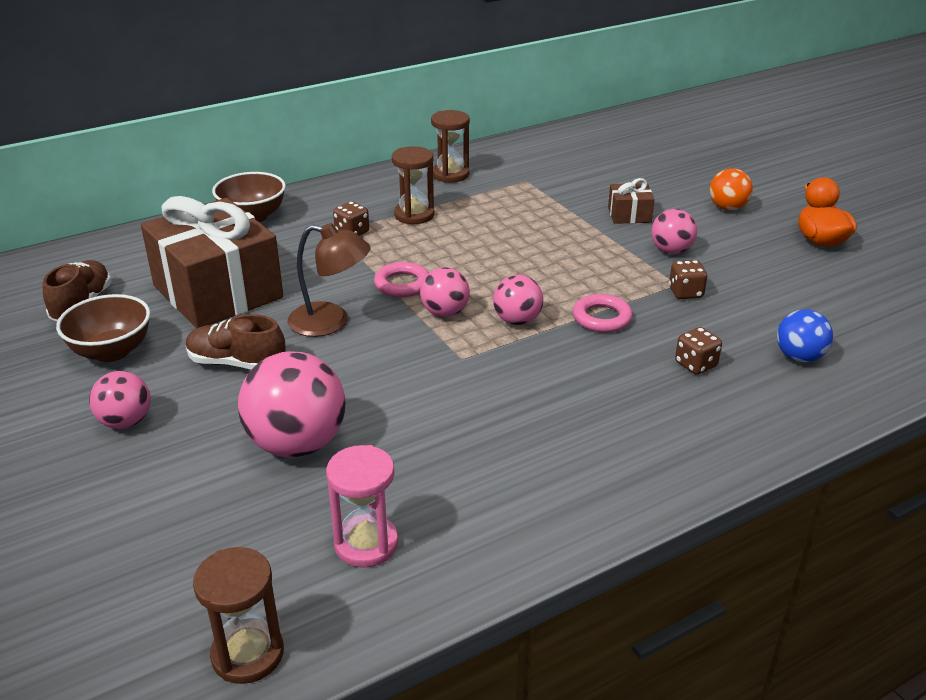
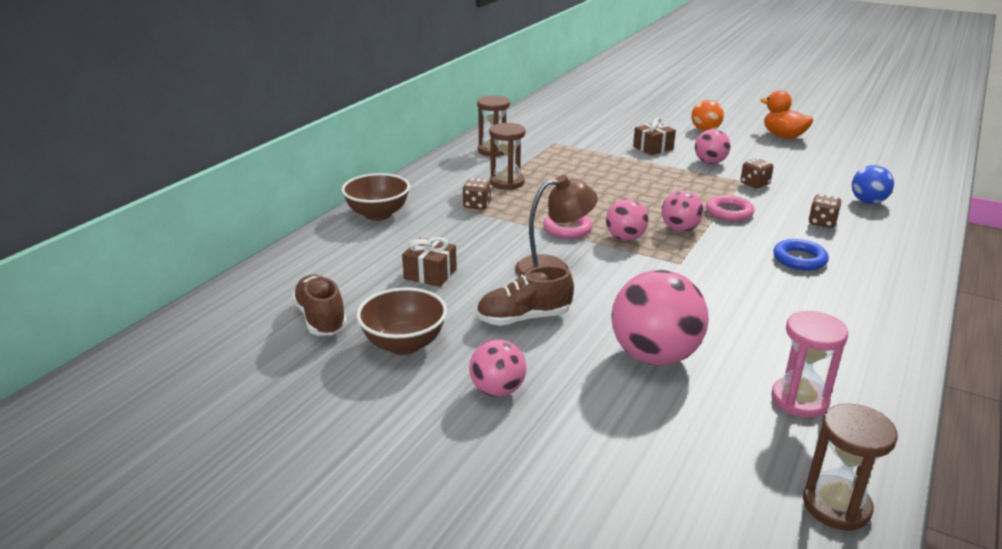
camera: 30 degrees left, 5 degrees down
brown gift [141,196,283,329] -> brown gift [402,237,457,287], size x0.42
none -> blue ring [773,239,829,270]

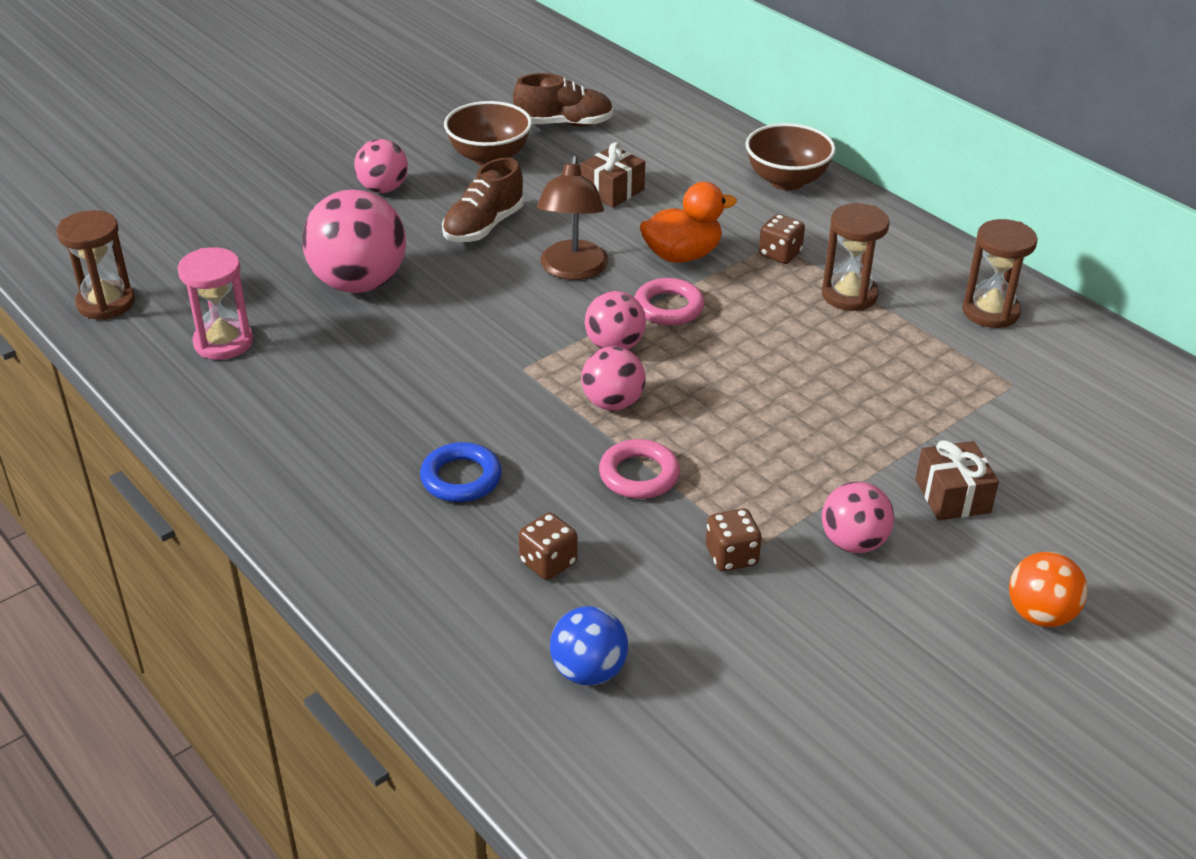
camera: 110 degrees right, 10 degrees up
brown shoe [476,266,574,326] -> brown shoe turned 150 degrees counterclockwise [442,158,524,242]
orange duck [760,90,813,139] -> orange duck moved to [640,182,737,263]

